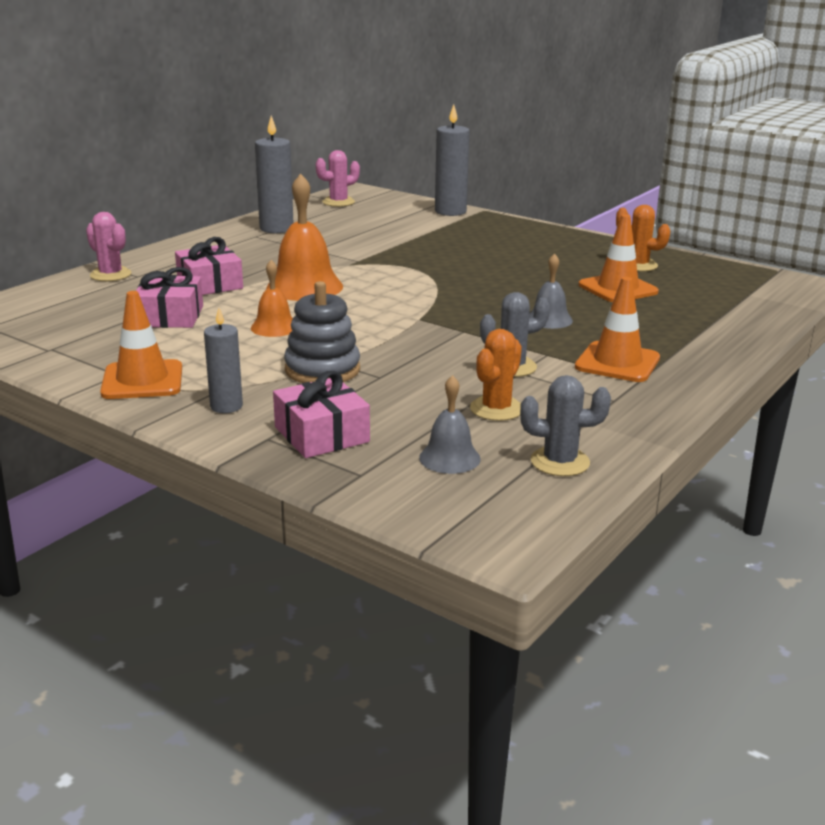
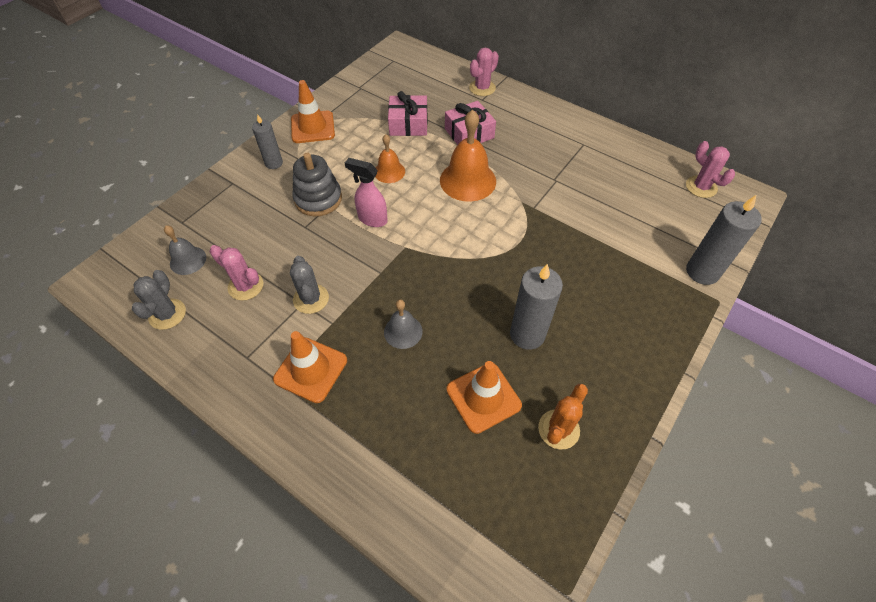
camera: 90 degrees right, 30 degrees up
grey candle [255,116,294,233] -> grey candle moved to [510,264,563,350]
pink gift [273,371,370,458] -> none
orange cactus [470,329,522,421] -> pink cactus [210,245,263,301]
none -> pink spray bottle [345,158,388,227]

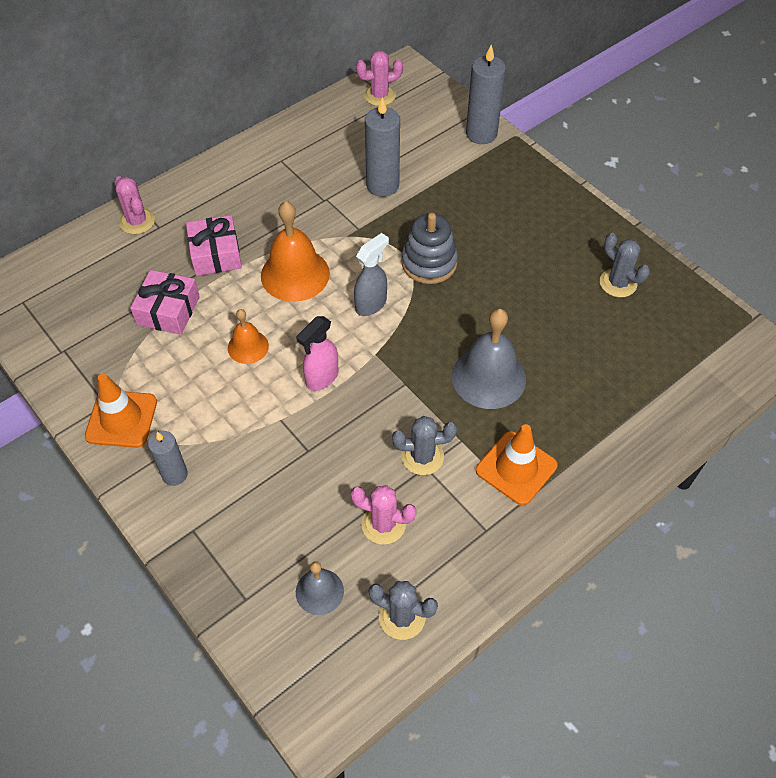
camera: 75 degrees left, 0 degrees up
pink cactus [210,245,263,301] -> pink cactus turned 60 degrees clockwise [350,485,417,545]
grey stacking toy [292,153,342,217] -> grey stacking toy moved to [401,213,458,284]
grey bell [384,300,423,349] -> grey bell [452,308,526,409], size x1.77
orange traffic cone [446,361,522,434] -> none
grey candle [510,264,563,350] -> grey candle moved to [365,97,400,197]
orange cactus [538,384,588,449] -> grey cactus [600,233,650,297]
none -> grey spray bottle [354,233,389,316]

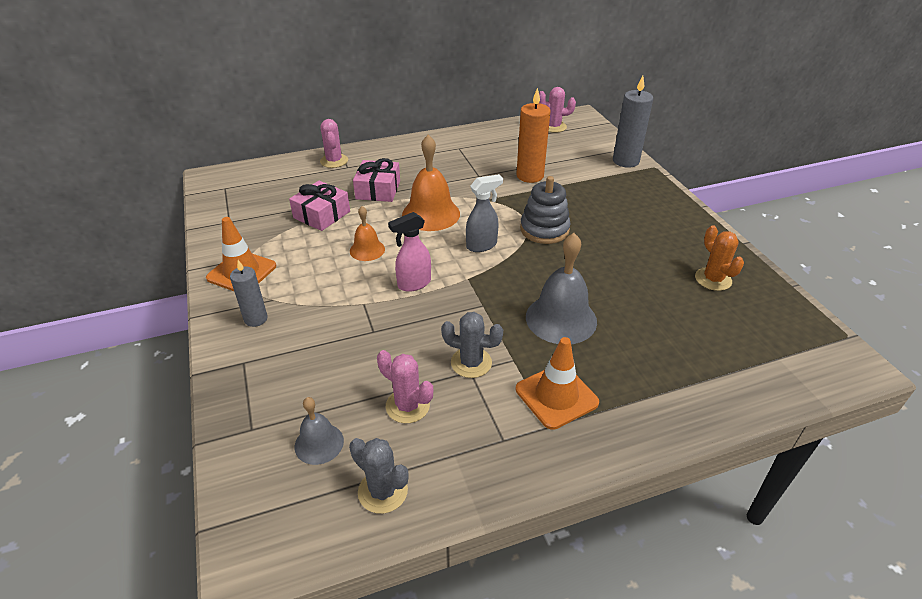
camera: 20 degrees right, 15 degrees down
grey candle [365,97,400,197] -> orange candle [516,88,550,183]
grey cactus [600,233,650,297] -> orange cactus [695,225,744,291]

